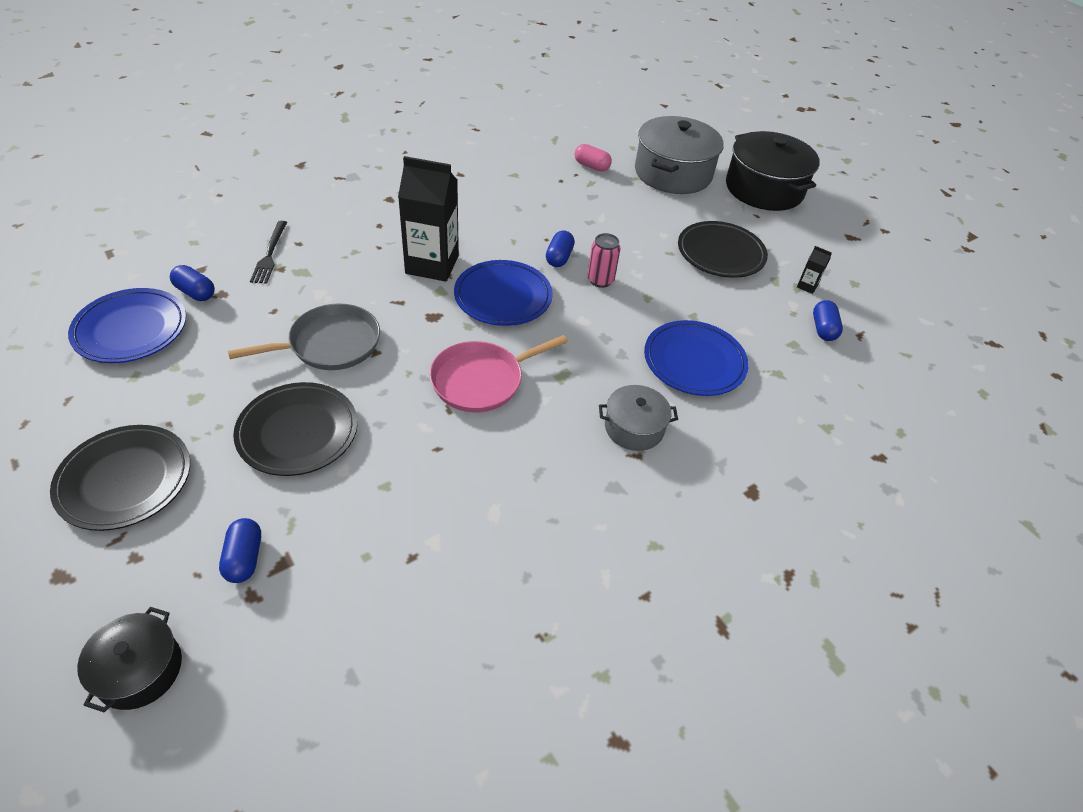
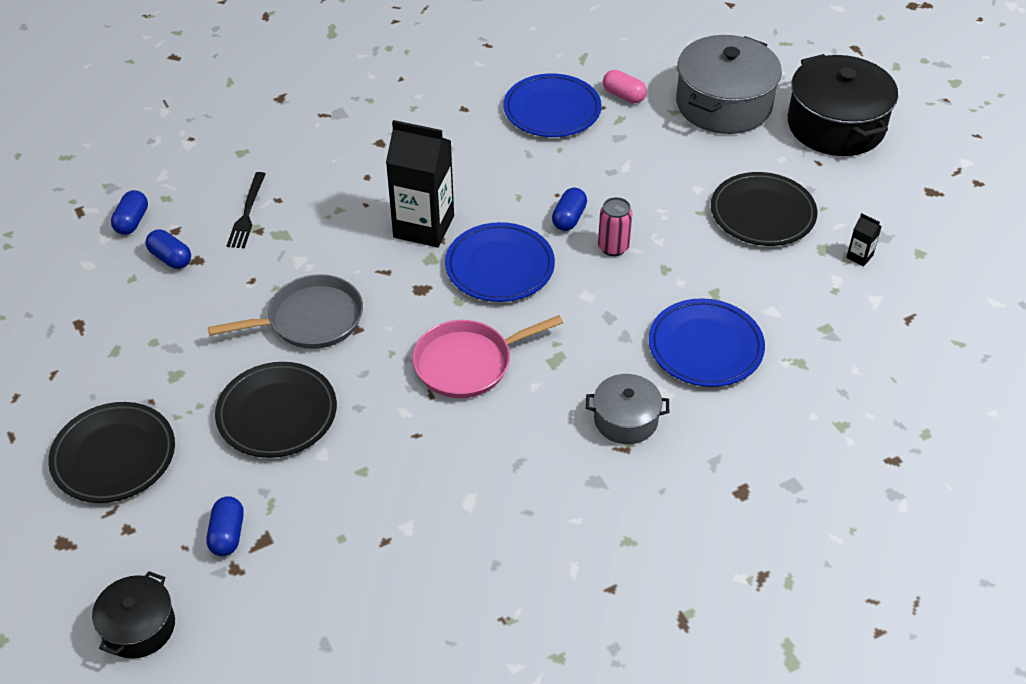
camera: 10 degrees right, 0 degrees up
blue plate [68,288,186,363] -> blue plate moved to [503,74,602,137]
blue capsule [813,300,843,341] -> blue capsule moved to [111,190,148,235]

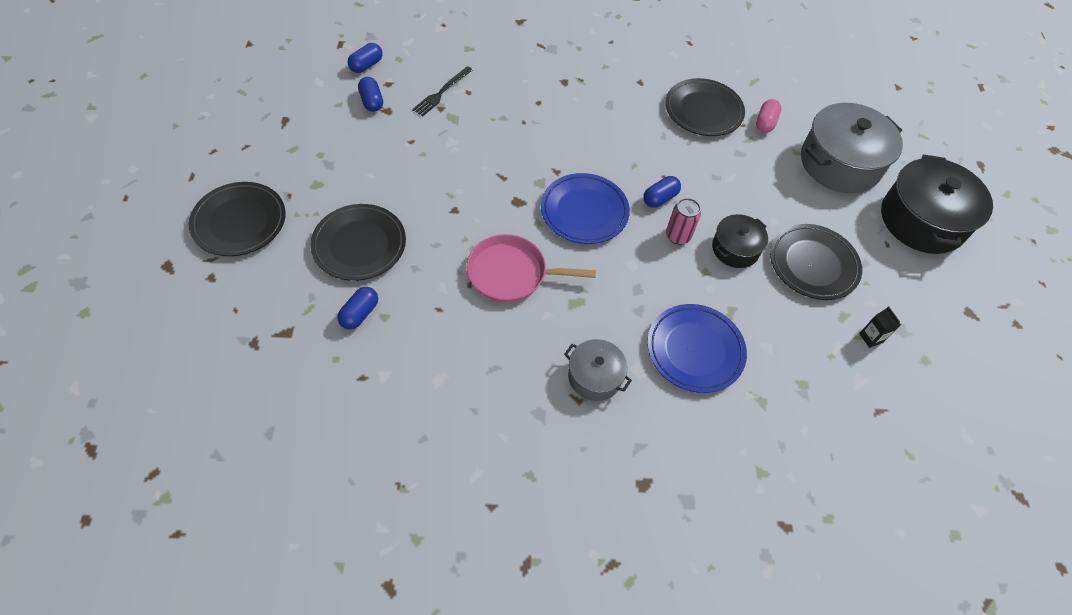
camera: 25 degrees right, 10 degrees up
black pot [92,571,175,659] -> black pot moved to [712,214,768,268]
blue capsule [206,496,244,556] -> blue capsule moved to [337,287,378,329]
grey pan [208,274,363,349] -> none
black carton [386,120,454,247] -> none
blue plate [503,74,602,137] -> black plate [665,78,745,136]
pink capsule [603,70,647,104] -> pink capsule turned 45 degrees clockwise [756,99,781,133]

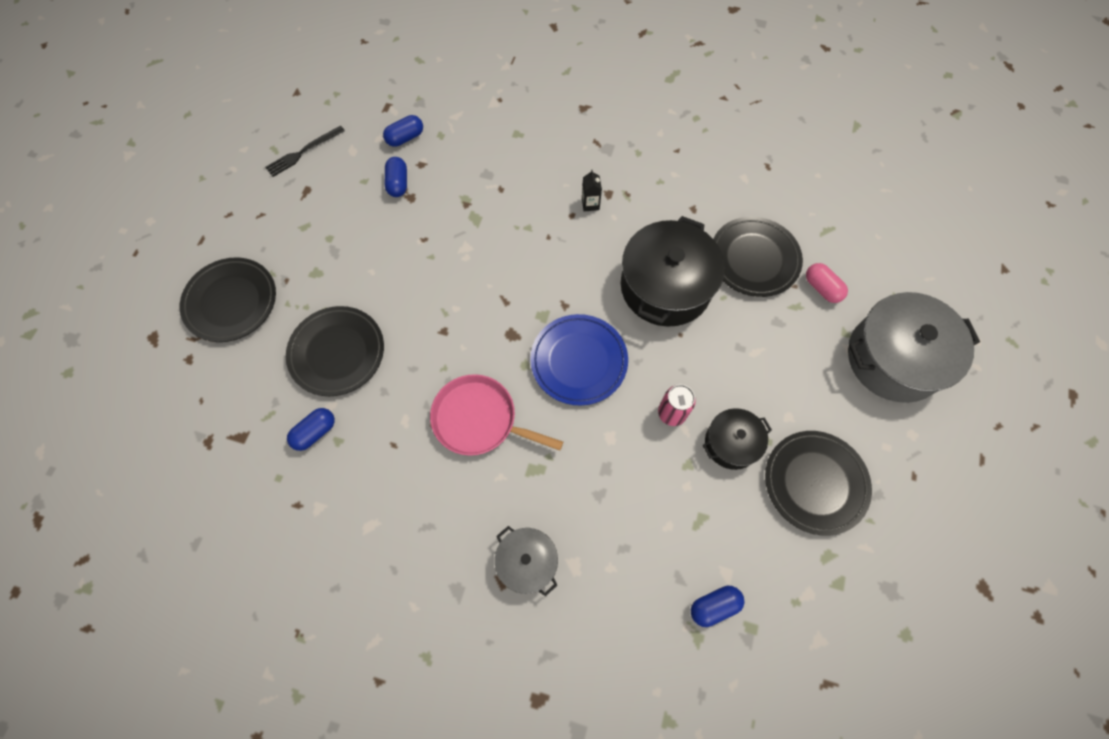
camera: 20 degrees right, 10 degrees up
black fork [412,66,473,116] -> black fork moved to [265,126,345,177]
blue capsule [643,176,681,208] -> blue capsule moved to [691,586,744,627]
blue plate [647,304,747,393] -> none
pink capsule [756,99,781,133] -> pink capsule turned 75 degrees counterclockwise [806,263,848,303]
black carton [859,306,901,348] -> black carton moved to [582,170,602,211]
black pot [881,154,993,254] -> black pot moved to [621,216,725,327]

